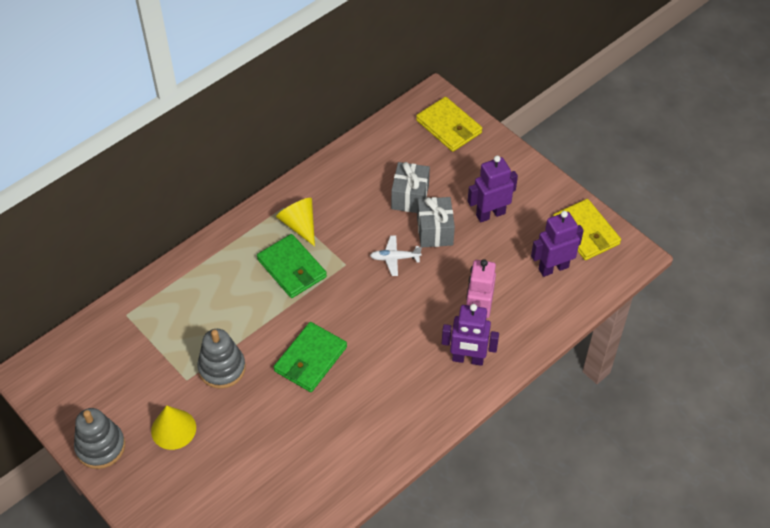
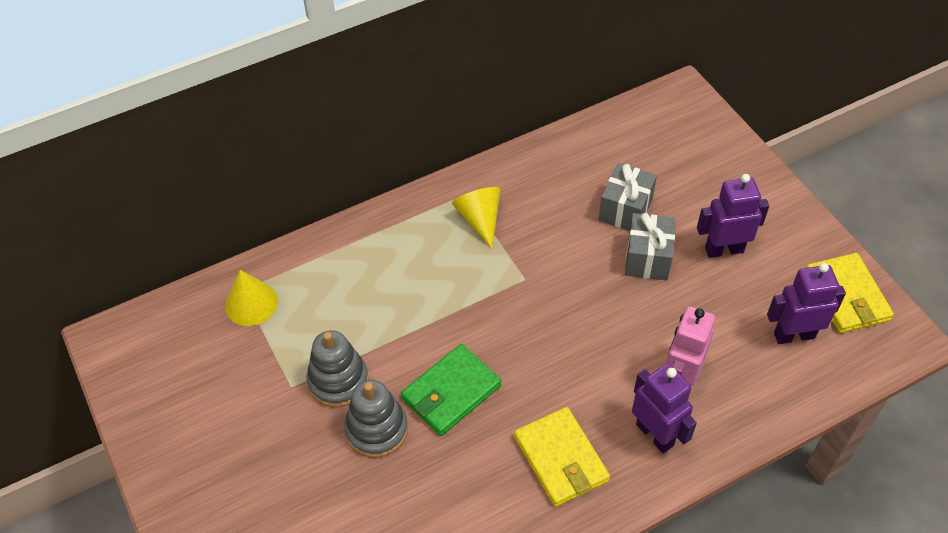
camera: 15 degrees right, 0 degrees up
grey stacking toy [74,408,125,469] -> grey stacking toy moved to [344,380,408,458]
yellow cone [151,405,196,450] -> yellow cone moved to [225,270,278,326]
green wallet [257,234,327,298] -> none
white plane [370,235,422,276] -> none
yellow wallet [416,97,482,152] -> yellow wallet moved to [514,407,610,507]
purple robot [442,304,499,366] -> purple robot turned 150 degrees counterclockwise [632,363,697,453]

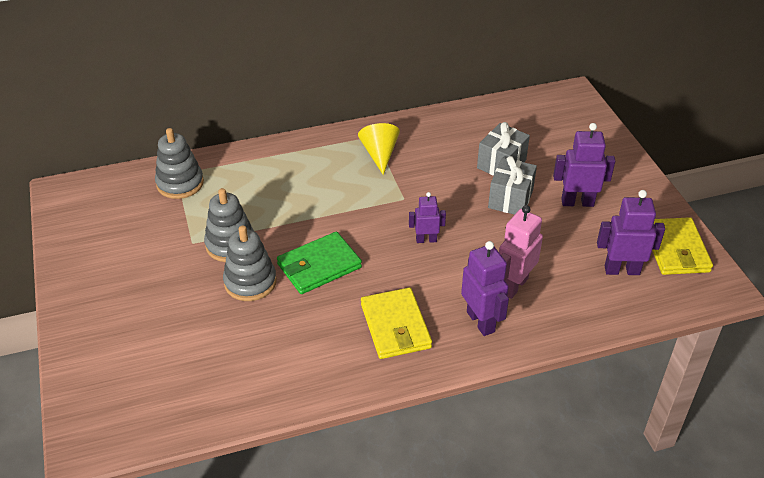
camera: 10 degrees right, 10 degrees down
yellow cone [225,270,278,326] -> grey stacking toy [155,128,204,199]
none -> purple robot [409,192,446,243]

